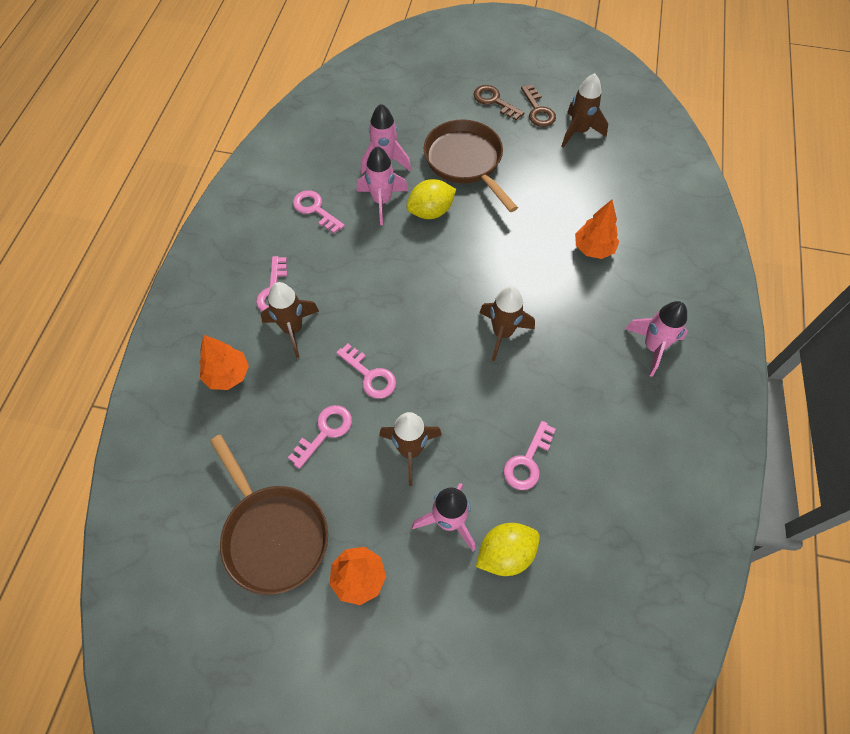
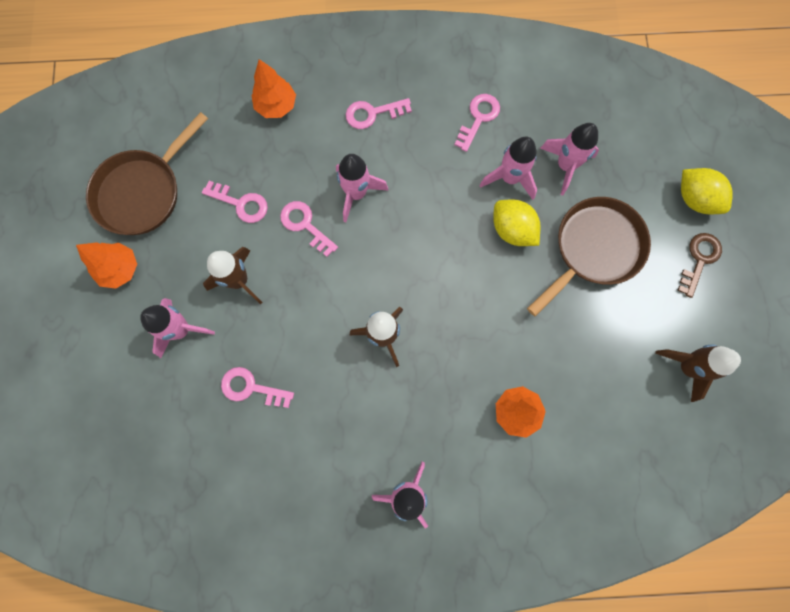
camera: 75 degrees right, 15 degrees up
brown rocket [261,282,319,358] -> none
pink key [336,344,396,399] -> pink key turned 105 degrees clockwise [280,201,338,257]
yellow lemon [476,523,540,576] -> yellow lemon moved to [681,168,733,214]
brown key [521,85,556,127] -> none
none -> pink rocket [336,154,389,222]

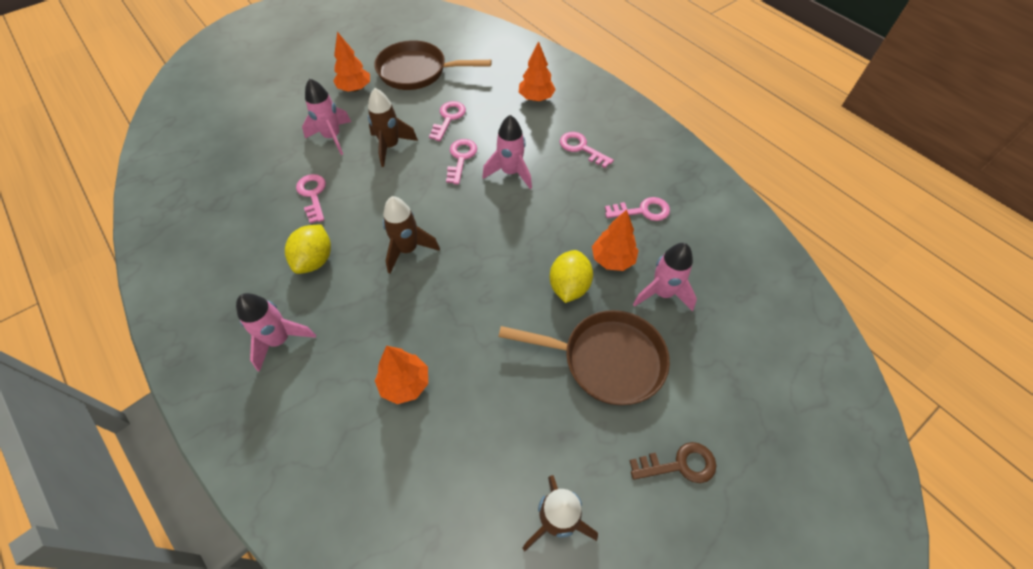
camera: 55 degrees right, 20 degrees down
pink key [202,181,268,223] -> pink key turned 150 degrees counterclockwise [429,101,466,141]
pink rocket [479,136,537,200] -> orange tree [592,210,639,271]
yellow lemon [681,168,733,214] -> yellow lemon moved to [285,224,331,274]

